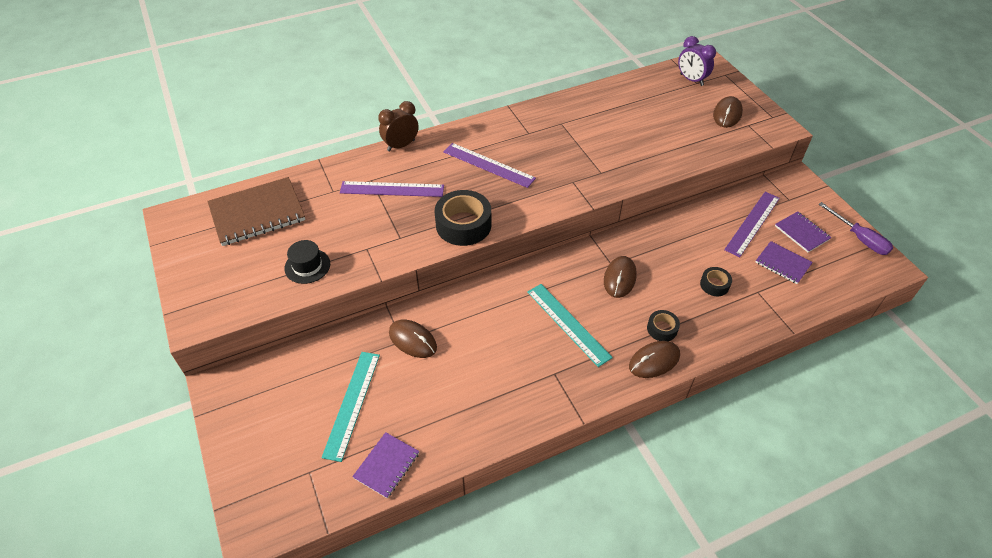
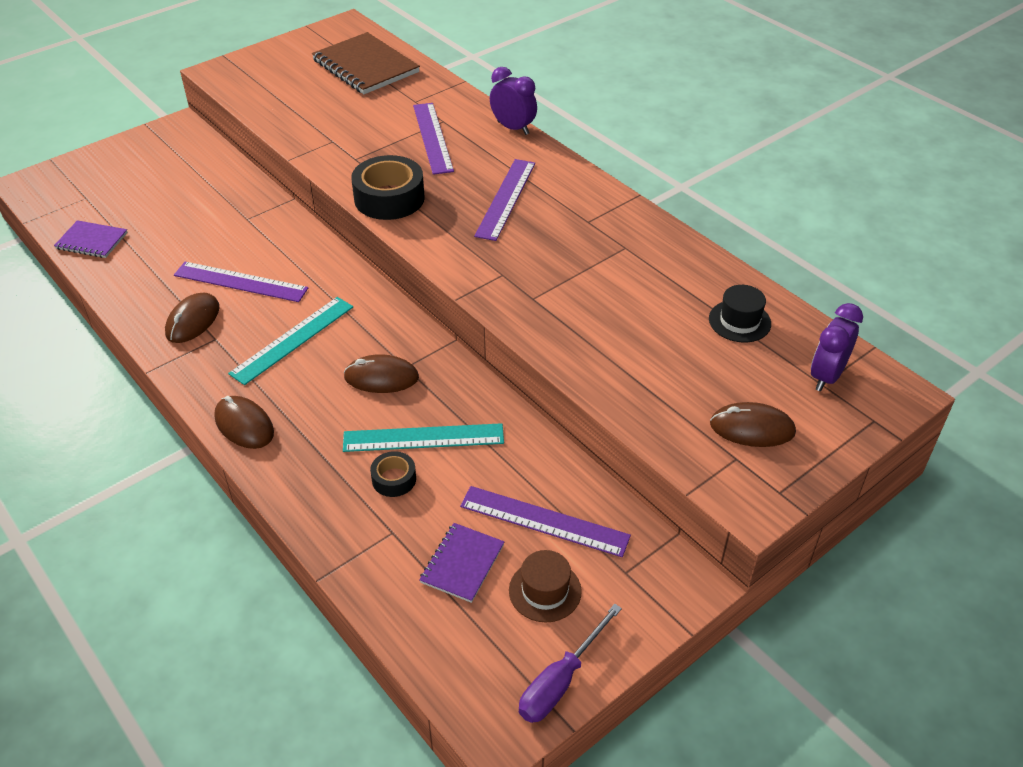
camera: 75 degrees right, 5 degrees down
black hat [284,240,330,284] -> black hat moved to [709,285,771,343]
turquoise ruler [321,352,380,462] -> turquoise ruler moved to [343,423,504,452]
brown clock [378,101,419,151] -> purple clock [490,67,537,135]
brown mouse [389,320,437,358] -> brown mouse moved to [165,292,220,343]
black tape [647,310,680,341] -> none
purple notebook [775,211,832,252] -> brown hat [509,550,582,622]
none -> purple ruler [174,262,308,302]

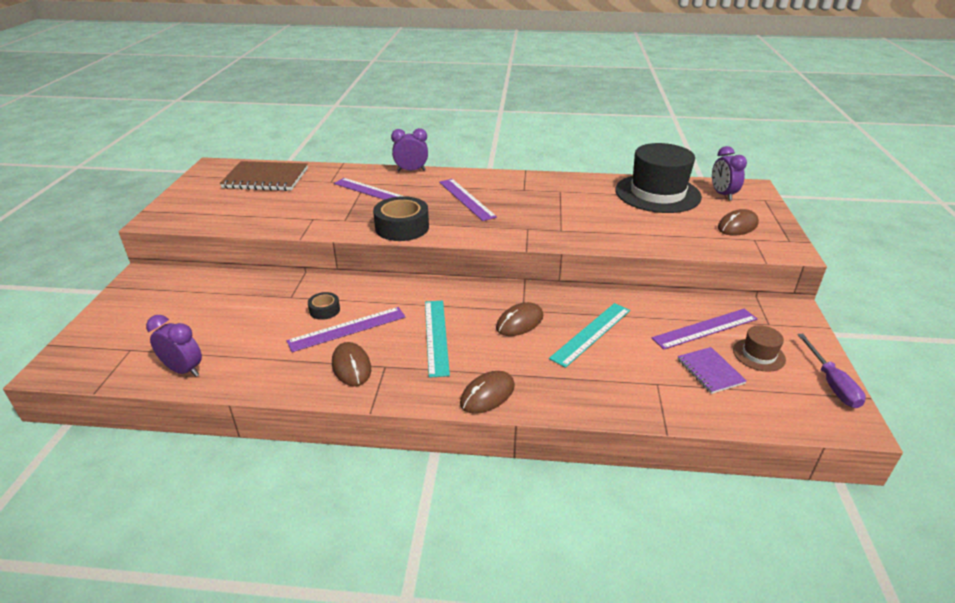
camera: 45 degrees left, 10 degrees down
purple notebook [54,220,127,258] -> purple clock [146,315,202,377]
brown mouse [214,396,274,449] -> brown mouse turned 45 degrees counterclockwise [460,371,515,414]
black tape [370,451,416,497] -> black tape moved to [308,292,340,320]
black hat [709,285,771,343] -> black hat [615,143,702,213], size x2.21

